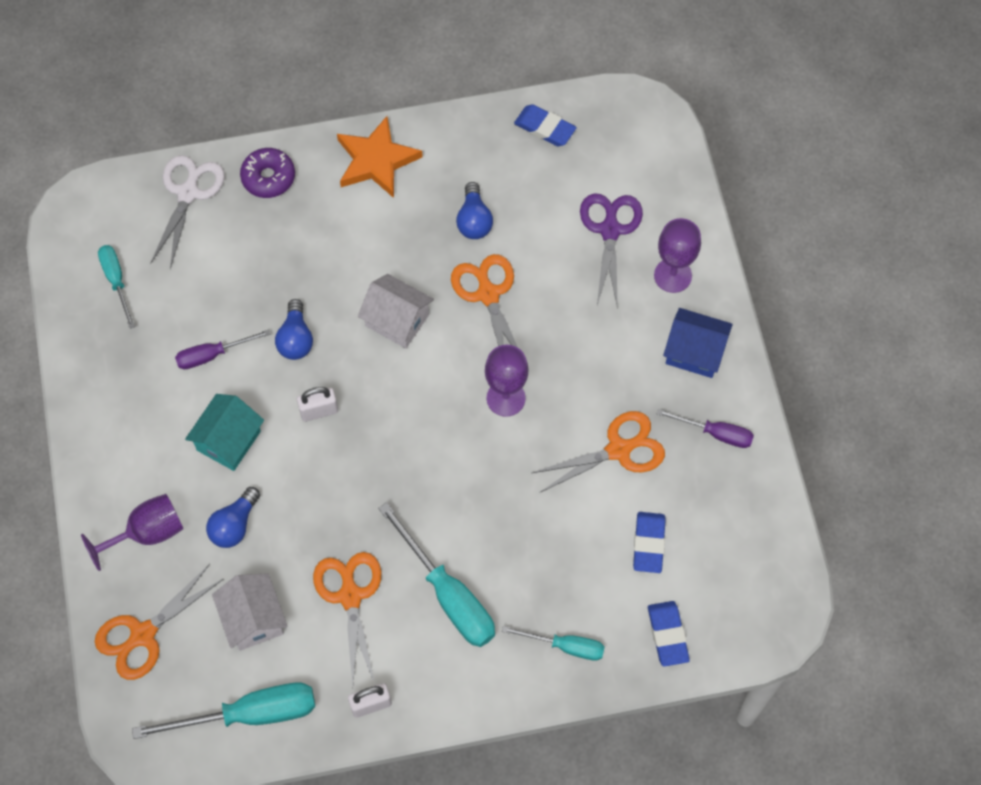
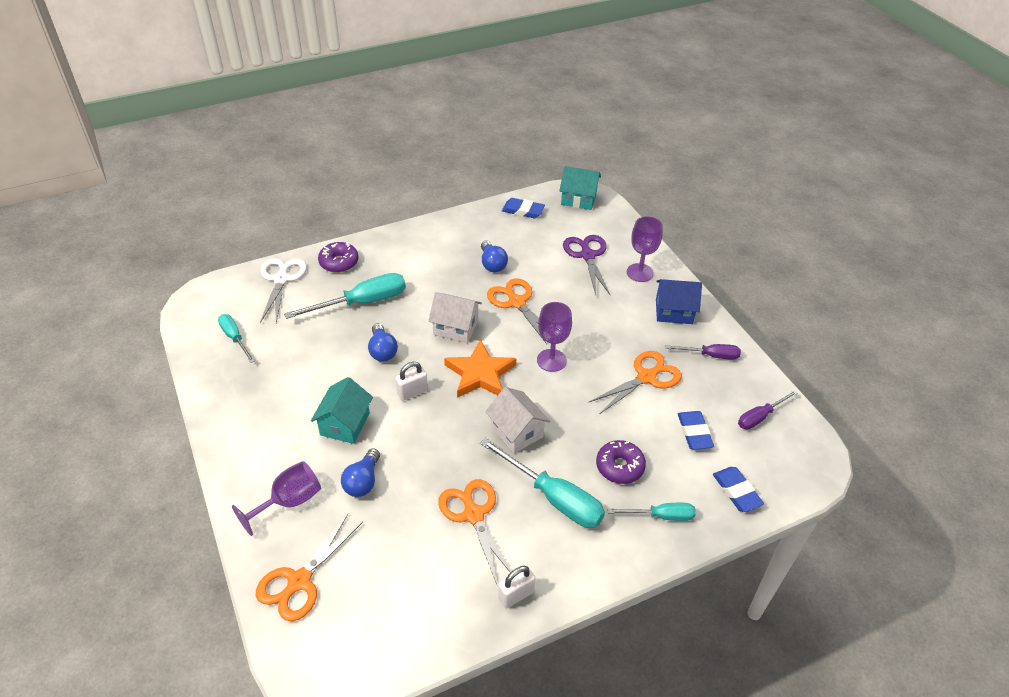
camera: 15 degrees left, 20 degrees down
turquoise screwdriver [132,683,315,739] -> turquoise screwdriver moved to [284,273,406,319]
purple screwdriver [175,329,270,369] -> purple screwdriver moved to [738,390,799,430]
white house [212,573,288,651] -> white house moved to [485,387,550,454]
orange star [337,116,423,198] -> orange star moved to [444,339,516,398]
none -> turquoise house [559,166,601,210]
none -> purple donut [596,440,646,484]

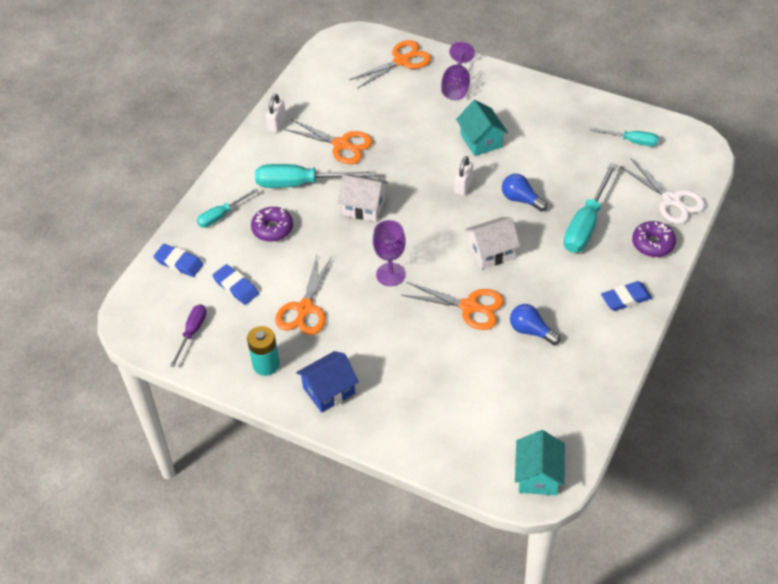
camera: 145 degrees right, 5 degrees up
orange scissors [256,514,363,621] -> orange scissors turned 60 degrees clockwise [349,40,431,89]
blue light bulb [341,448,380,497] -> none
orange star [444,339,516,398] -> none
blue eraser [502,198,545,218] -> blue eraser moved to [601,281,652,311]
turquoise house [559,166,601,210] -> turquoise house turned 60 degrees counterclockwise [515,430,565,495]
purple scissors [563,235,611,296] -> none
purple goblet [627,216,663,282] -> none
purple screwdriver [665,344,741,360] -> turquoise battery [247,326,280,376]

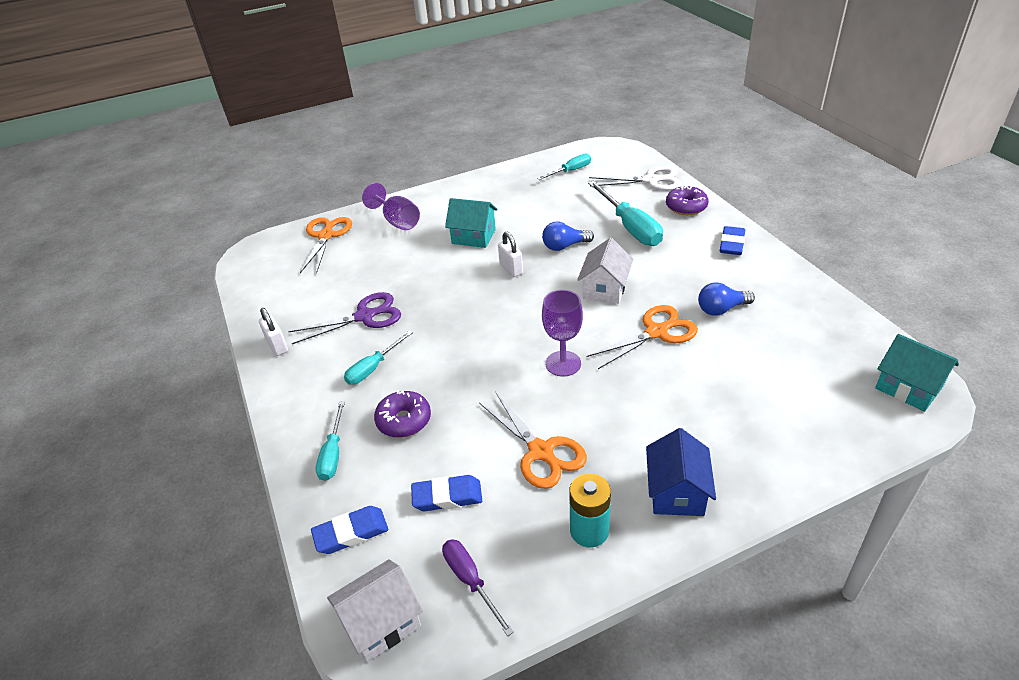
camera: 50 degrees left, 10 degrees down
turquoise screwdriver [255,164,375,188] -> turquoise screwdriver [344,331,413,385], size x0.58
orange scissors [284,119,373,164] -> purple scissors [288,292,401,344]
white house [338,174,388,222] -> white house moved to [327,559,423,662]

